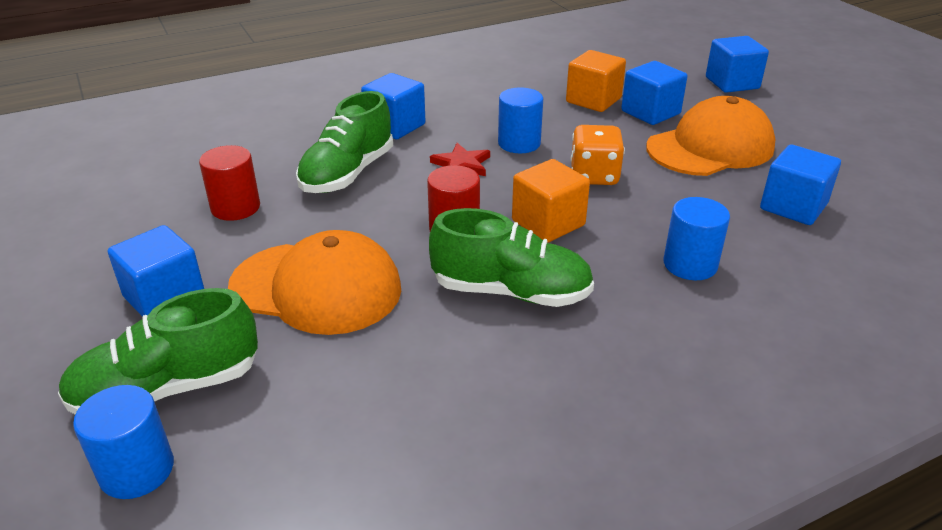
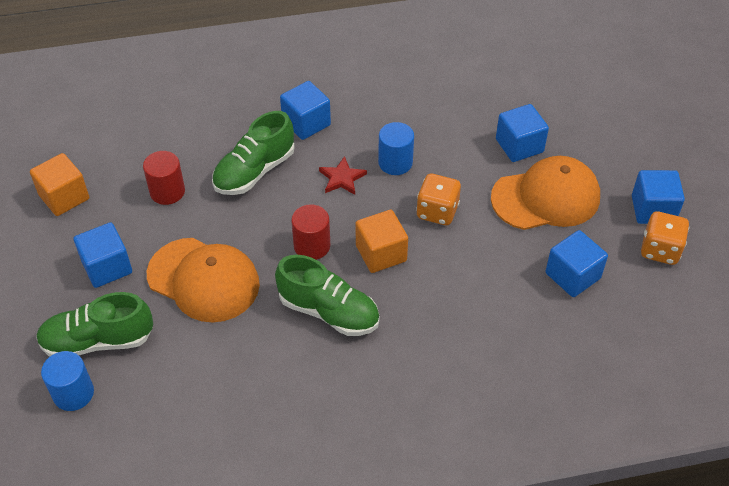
camera: 15 degrees right, 15 degrees up
orange cube [566,50,626,112] -> orange cube moved to [30,153,89,216]
blue cylinder [663,197,730,280] -> none
blue cube [706,36,769,93] -> blue cube moved to [632,170,685,224]
none -> orange dice [641,211,689,265]

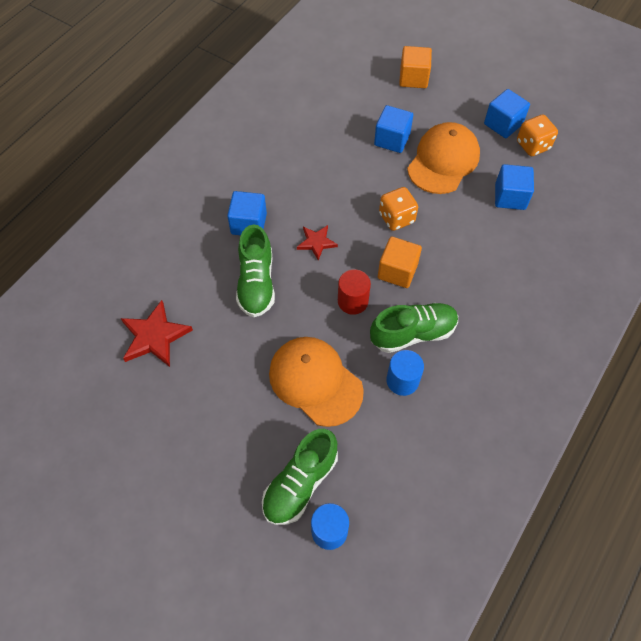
camera: 45 degrees left, 10 degrees up
orange cube [30,153,89,216] -> orange cube moved to [399,46,432,88]
blue cube [74,222,132,288] -> none
red cylinder [143,151,185,205] -> none
orange cap [147,238,260,323] -> orange cap turned 120 degrees counterclockwise [269,337,364,427]
blue cylinder [378,122,414,175] -> blue cylinder moved to [386,350,424,396]
none -> red star [121,300,193,367]

